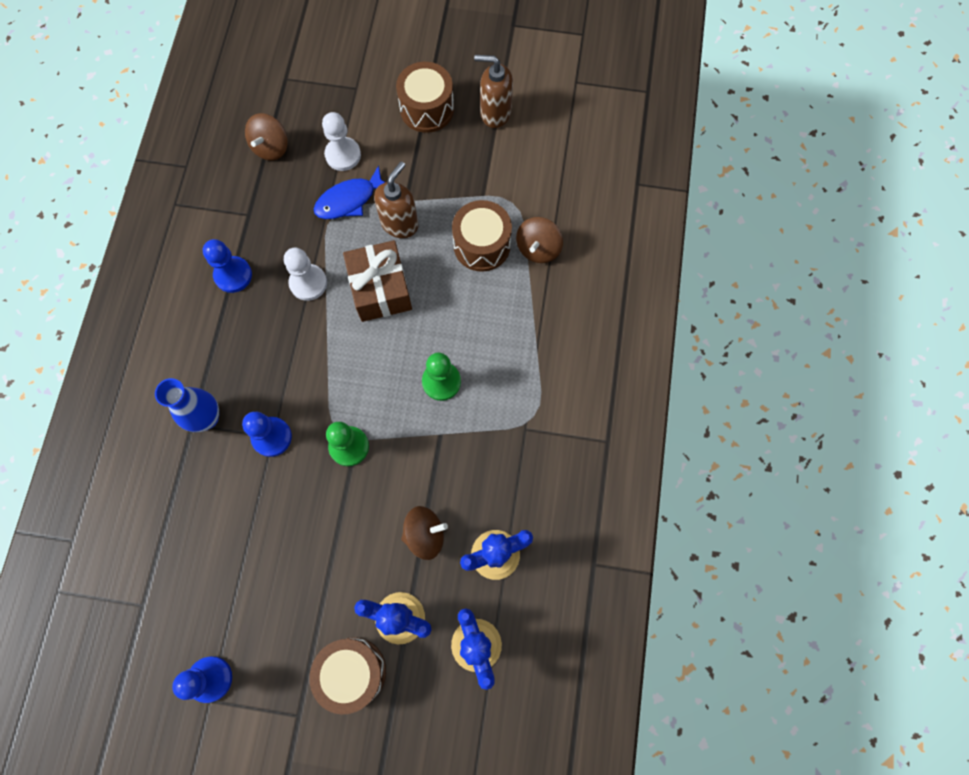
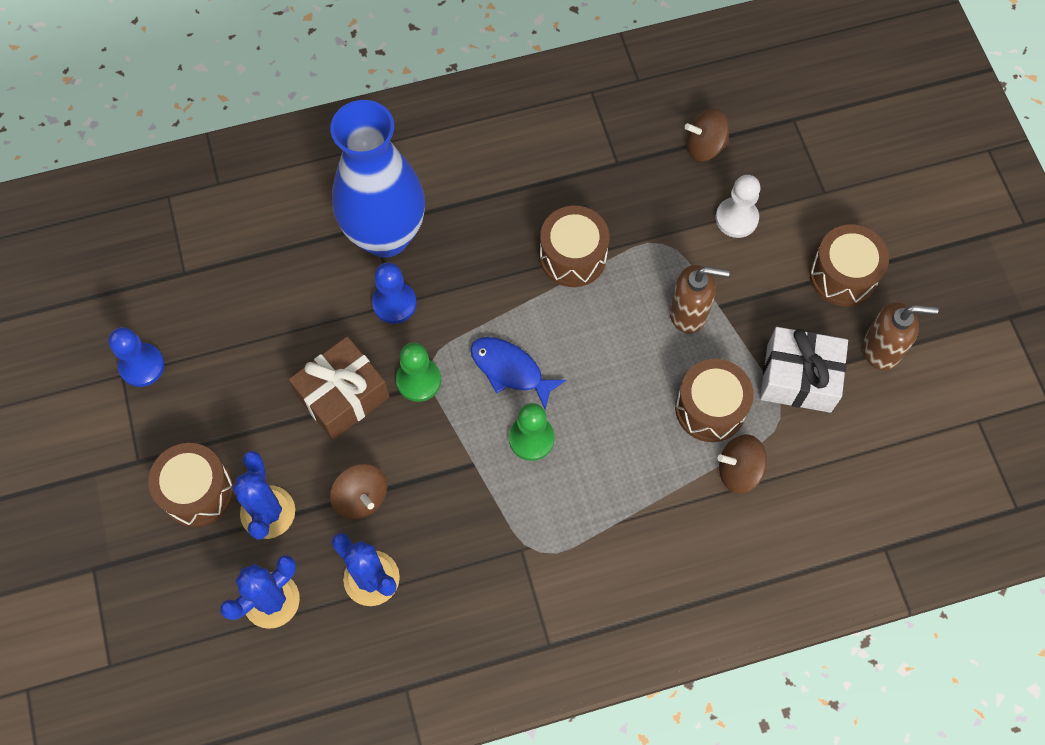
camera: 65 degrees right, 5 degrees down
blue vase [155,378,219,432] -> blue vase [330,100,425,257], size x1.93
blue pawn [203,239,252,293] -> none
white pawn [284,248,327,301] -> brown drum [540,206,609,287]
blue fish [314,165,385,219] -> blue fish moved to [470,337,566,410]
brown gift [343,240,412,322] -> brown gift moved to [289,336,390,440]
brown soap dispenser [474,55,513,128] -> brown soap dispenser turned 105 degrees clockwise [863,302,939,370]
none -> white gift [760,327,848,413]

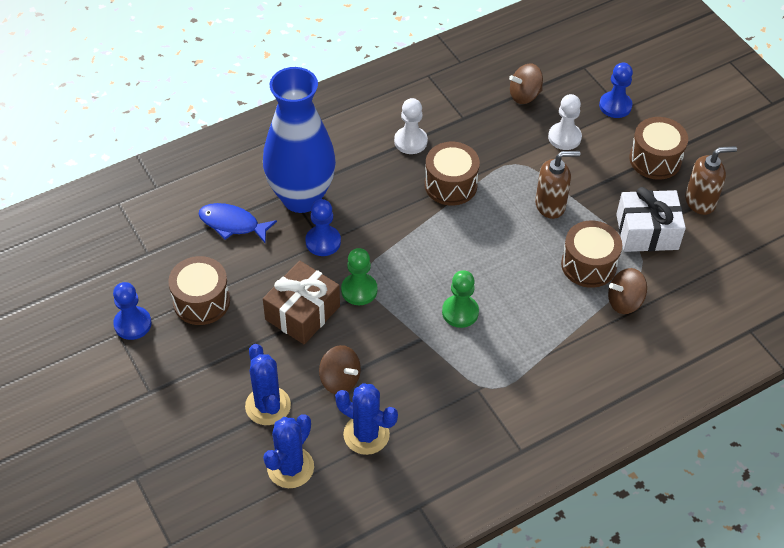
camera: 15 degrees left, 15 degrees down
brown drum [148,443,234,527] -> brown drum moved to [168,256,230,325]
blue fish [470,337,566,410] -> blue fish moved to [199,203,277,243]
none -> white pawn [394,98,428,154]
none -> blue pawn [599,63,633,118]

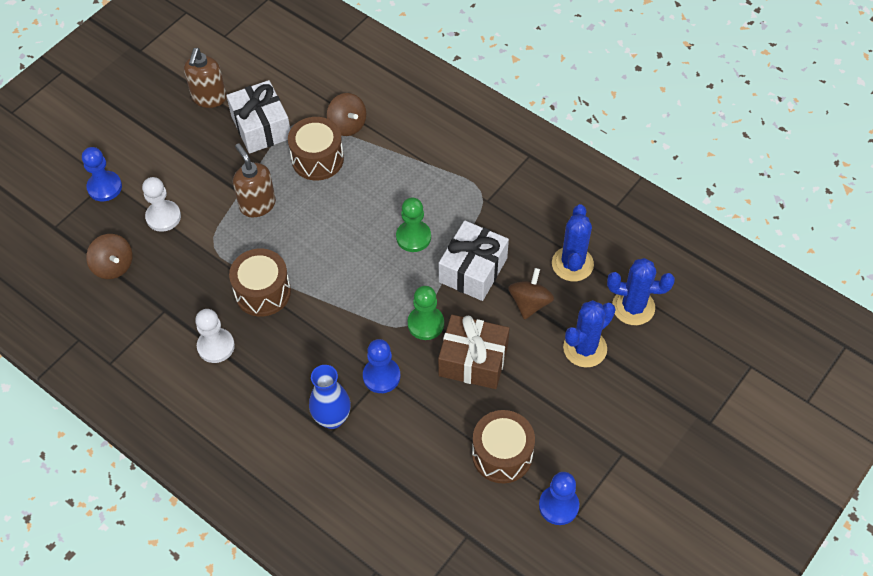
camera: 110 degrees left, 5 degrees up
blue fish [199,203,277,243] -> none
blue vase [263,67,336,213] -> blue vase [309,365,351,429], size x0.52
brown drum [629,117,688,180] -> none
brown soap dispenser [685,146,737,215] -> brown soap dispenser turned 135 degrees counterclockwise [184,48,227,108]
none -> white gift [439,220,509,301]

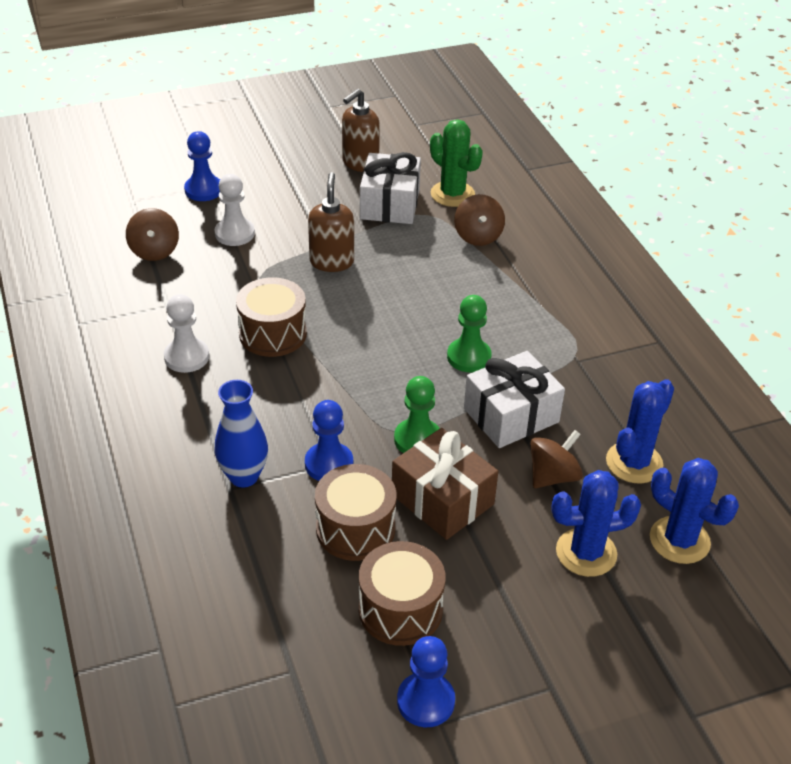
camera: 30 degrees right, 15 degrees down
brown drum [288,117,344,180] -> brown drum moved to [315,464,396,561]
none -> green cactus [430,119,483,207]

